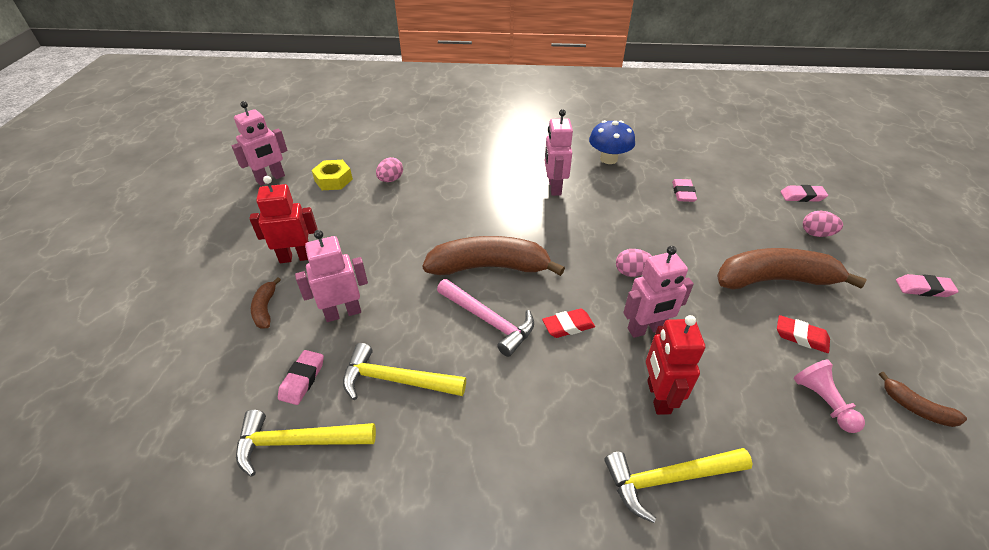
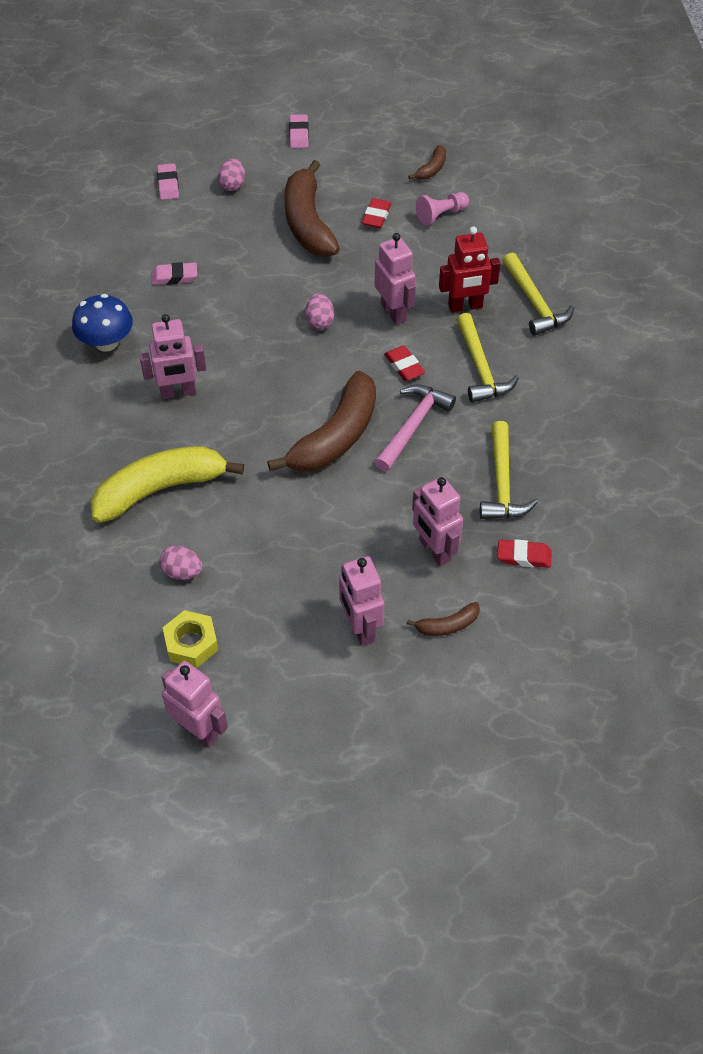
camera: 100 degrees left, 10 degrees up
yellow hammer [236,410,376,477] -> yellow hammer moved to [457,313,519,403]
red robot [249,176,317,263] -> pink robot [339,556,384,646]
pink eraser [278,350,324,405] -> red eraser [497,539,551,568]
brown banana [423,236,565,276] -> brown banana turned 135 degrees counterclockwise [267,371,376,472]
none -> yellow banana [91,446,244,523]

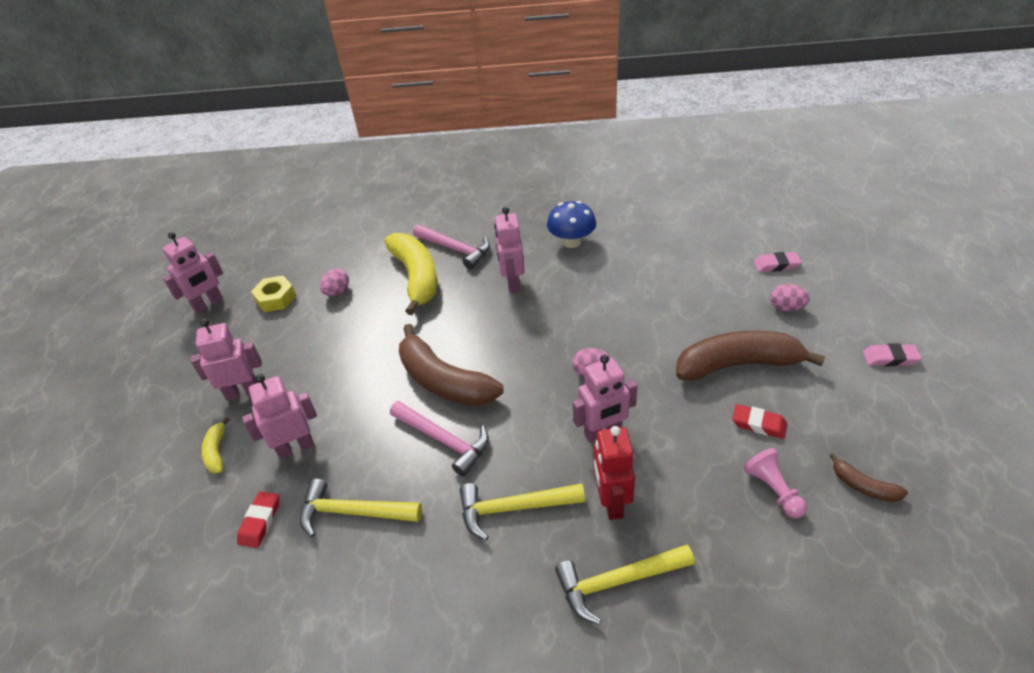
camera: 100 degrees right, 10 degrees down
pink eraser [152,262,197,285] -> none
red eraser [384,345,425,381] -> none
brown banana [407,602,480,636] -> yellow banana [201,417,229,474]
none -> pink hammer [413,224,490,269]

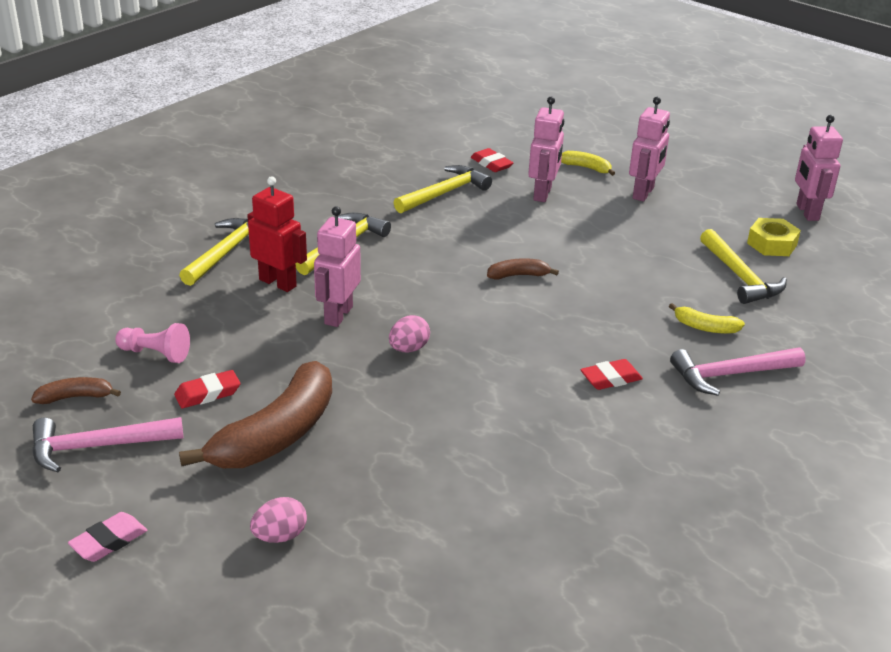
camera: 125 degrees right, 10 degrees down
pink egg [320,268,349,296] -> yellow hammer [700,229,787,304]
yellow banana [385,233,437,315] -> yellow banana [669,303,745,334], size x0.45
pink hammer [390,401,489,477] -> pink hammer moved to [32,417,184,472]
brown banana [399,324,504,406] -> brown banana [487,258,559,279], size x0.45
pink robot [494,207,525,292] -> red eraser [580,359,643,390]
blue mushroom [547,201,596,248] -> none
pink eraser [754,252,802,272] -> none

